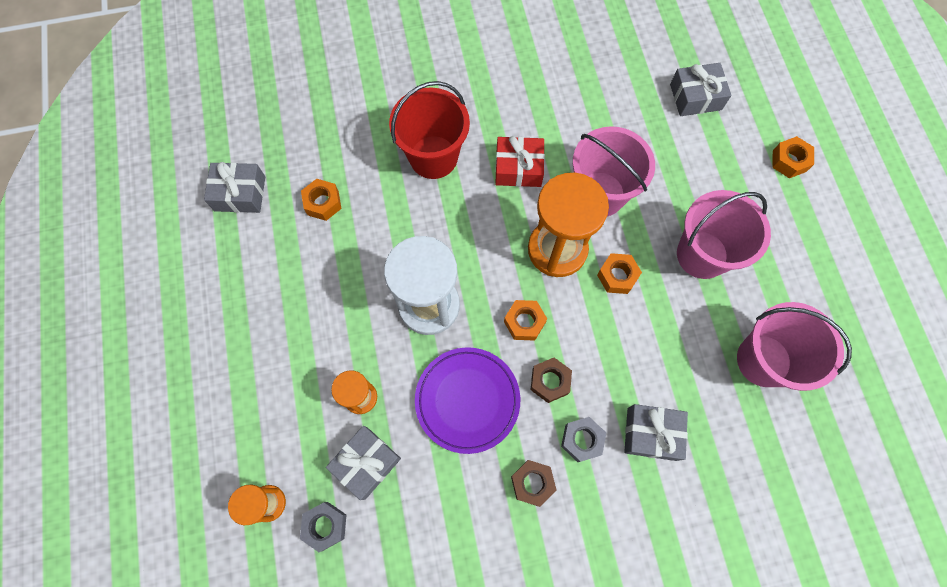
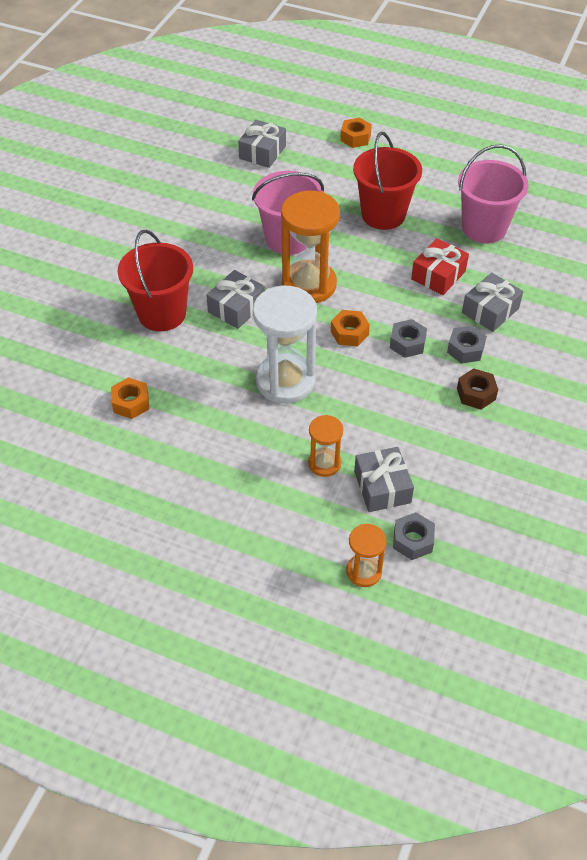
camera: 55 degrees left, 20 degrees down
grey gift [204,162,265,213] -> grey gift moved to [206,270,265,329]
purple plate [415,347,520,454] -> none
red gift [496,136,545,187] -> red gift moved to [411,238,469,295]
brown nut [531,358,572,403] -> grey nut [390,319,427,358]
orange nut [597,253,642,294] -> none
pink bucket [677,190,771,279] -> red bucket [353,132,422,230]

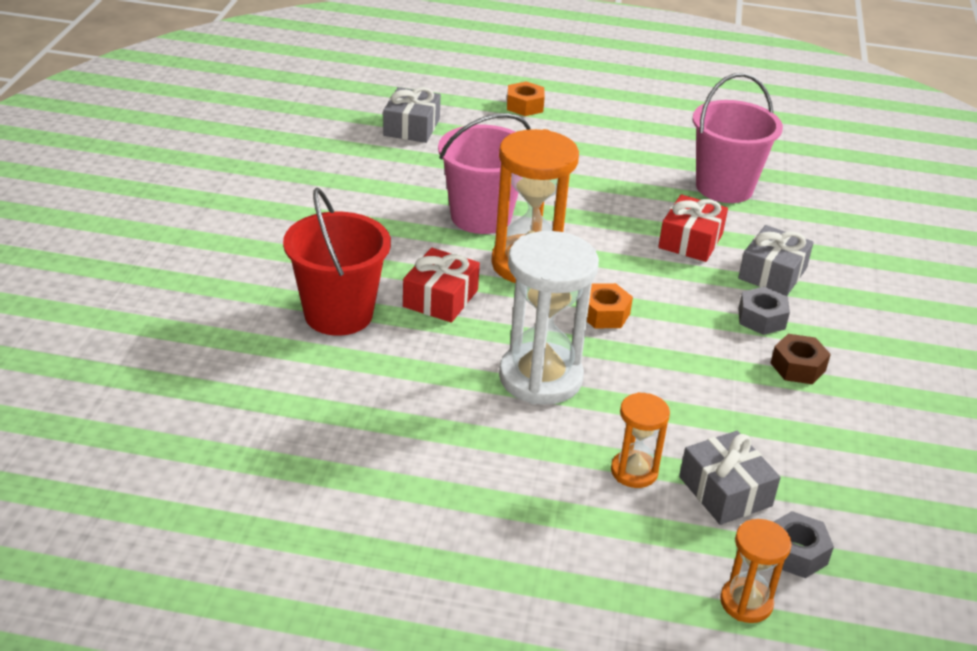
camera: 15 degrees left, 15 degrees down
orange nut [111,377,149,419] -> none
grey gift [206,270,265,329] -> red gift [403,248,480,323]
red bucket [353,132,422,230] -> none
grey nut [390,319,427,358] -> none

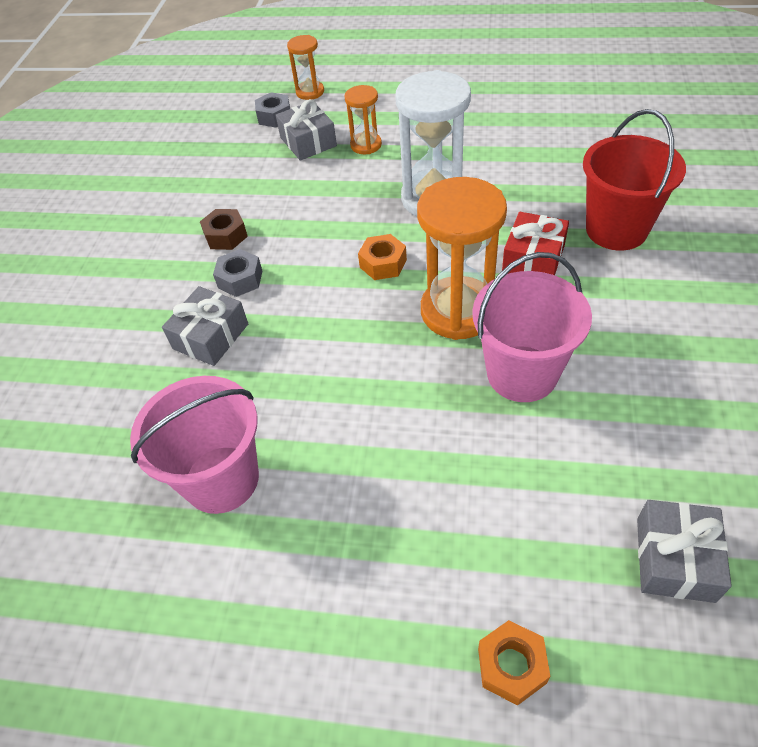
camera: 175 degrees left, 15 degrees up
red gift [658,194,728,262] -> none

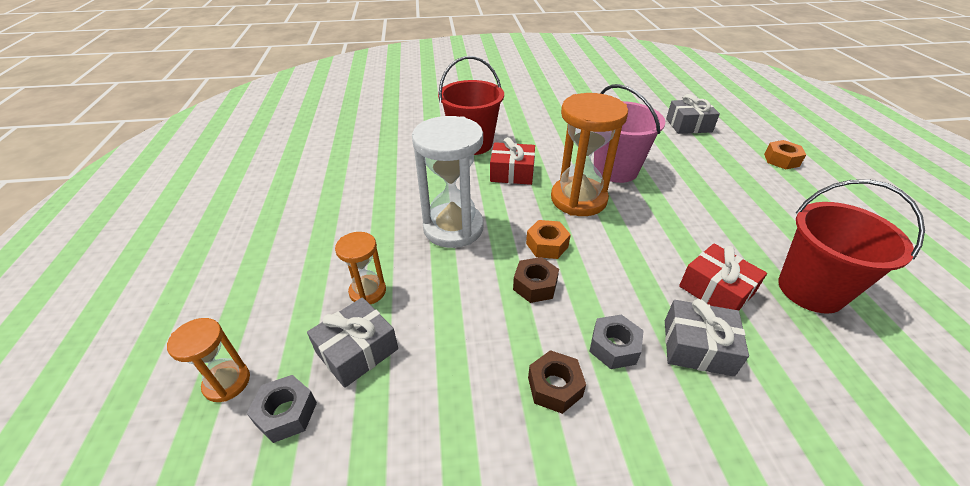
camera: 110 degrees left, 10 degrees down
pink bucket [130,376,259,514] -> red bucket [778,179,925,314]
none -> brown nut [513,257,559,303]
none -> red gift [679,244,767,311]

